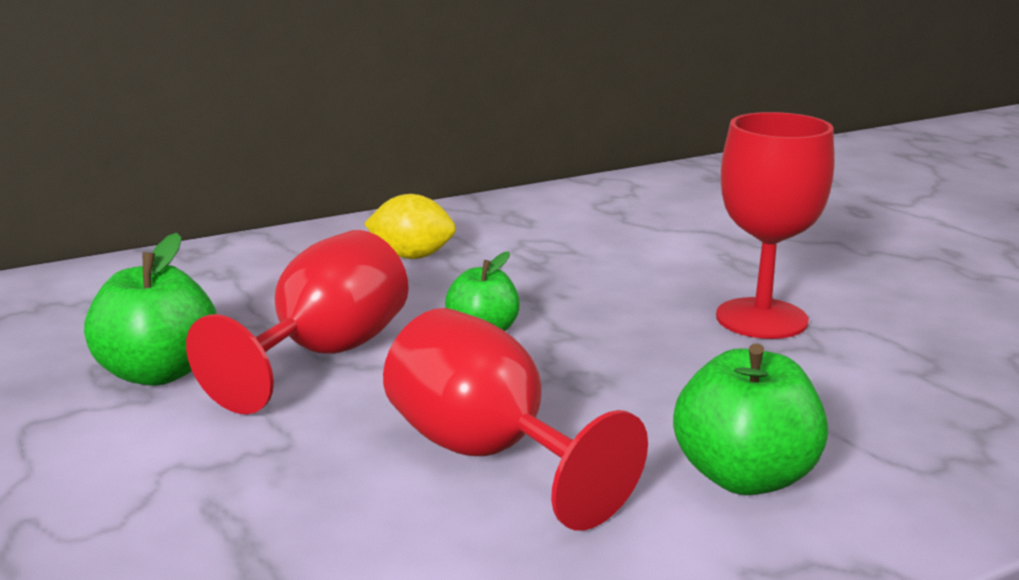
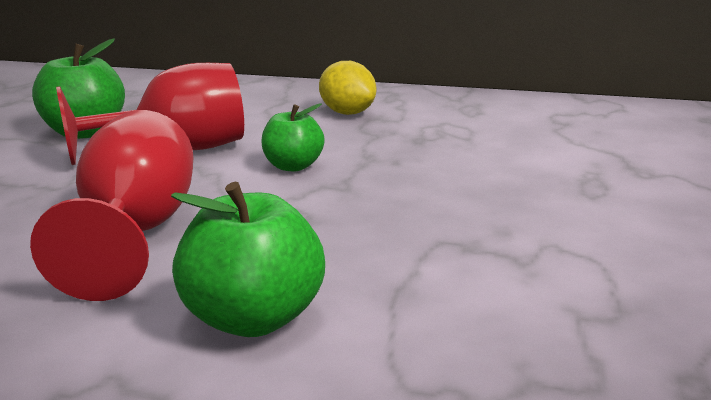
camera: 40 degrees right, 0 degrees up
red goblet [716,112,834,339] -> none

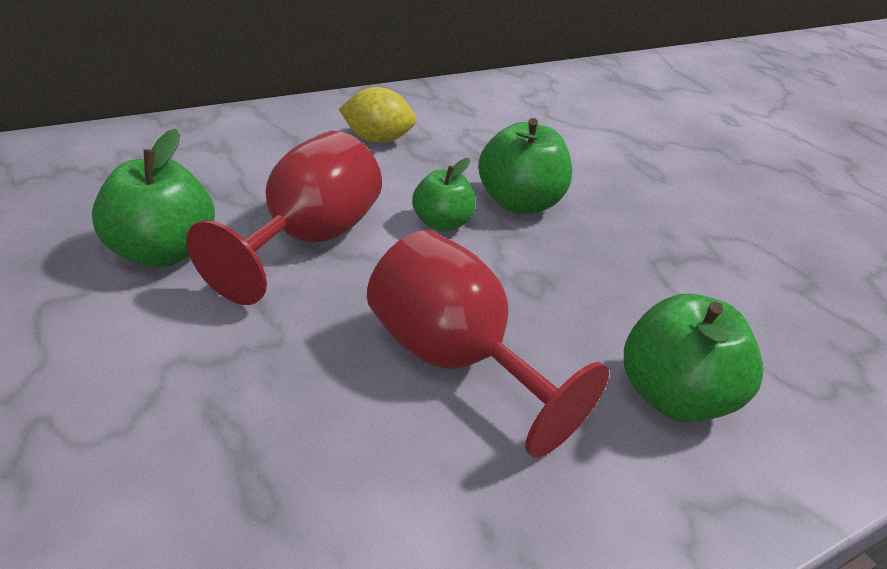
camera: 45 degrees left, 15 degrees up
none -> green apple [478,118,572,214]

